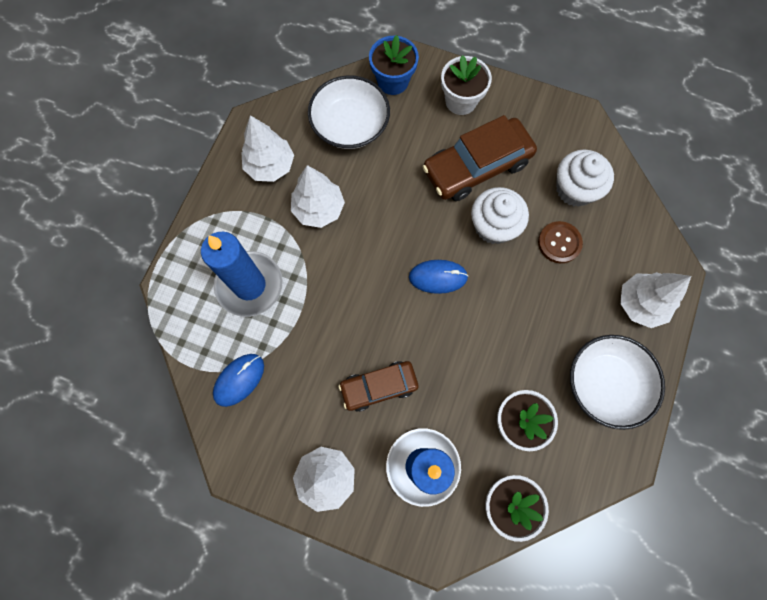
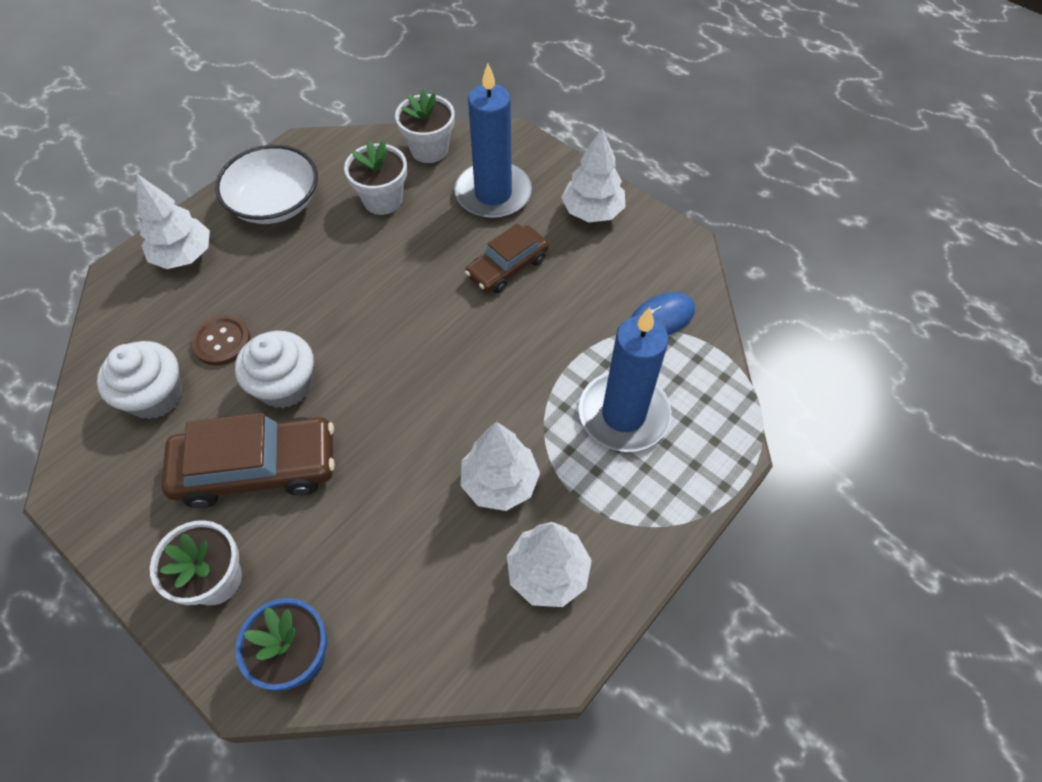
camera: 160 degrees left, 15 degrees down
white bowl [308,75,390,149] -> none
brown car [338,361,419,412] -> brown car turned 135 degrees clockwise [465,223,549,293]
blue mouse [409,260,468,294] -> none

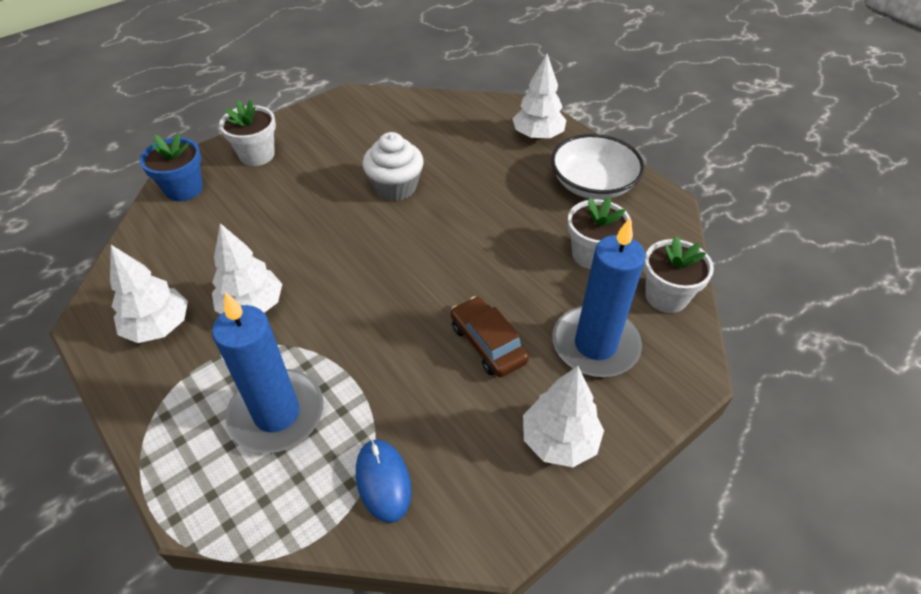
camera: 100 degrees right, 10 degrees down
white cupcake [97,341,182,419] -> none
brown car [161,413,335,508] -> none
brown button [191,315,250,366] -> none

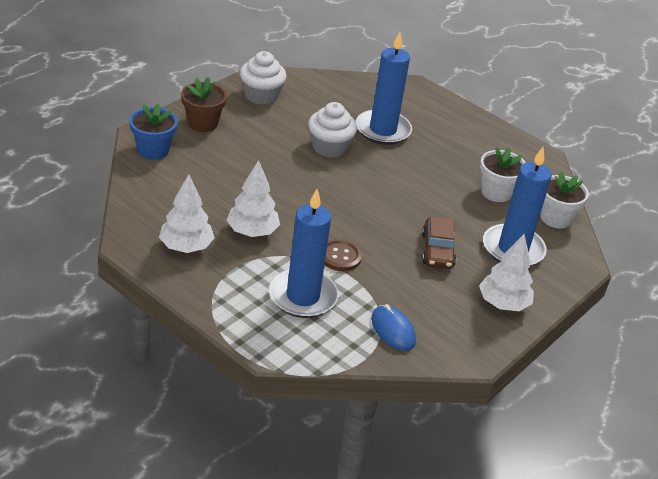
camera: 15 degrees left, 10 degrees down
white flower pot [219,99,276,166] -> brown flower pot [181,77,227,132]
brown car [451,296,529,378] -> brown car turned 135 degrees counterclockwise [422,216,456,269]
white tree [513,54,566,140] -> none
white bowl [551,134,644,199] -> none
none -> white cupcake [240,51,287,105]
none -> brown button [325,239,362,271]
none -> blue candle [356,32,412,145]

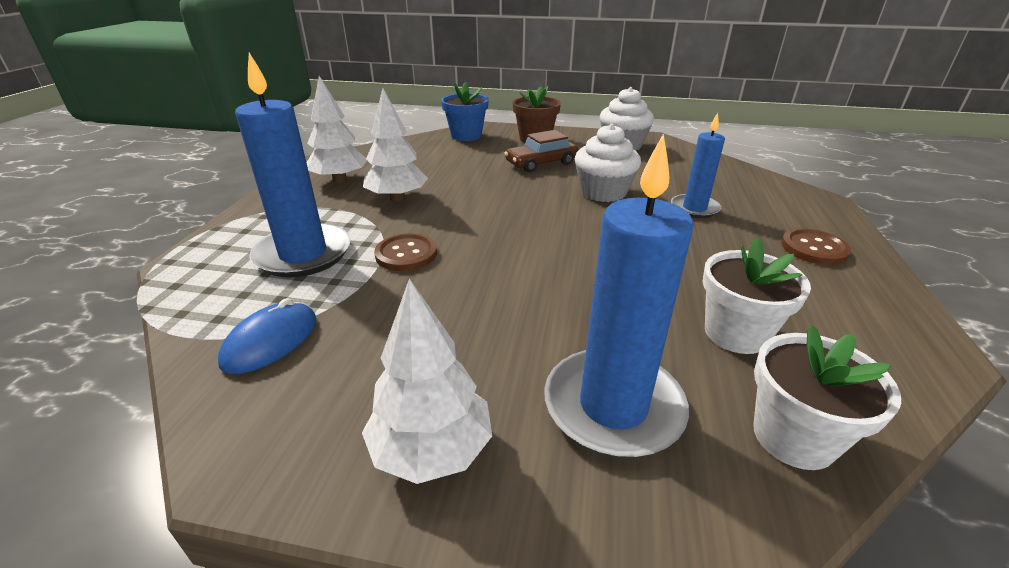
camera: 65 degrees right, 5 degrees down
blue candle [356,32,412,145] -> blue candle [671,113,725,218], size x0.59
brown car [422,216,456,269] -> brown car moved to [504,130,578,172]
none -> brown button [781,228,851,265]

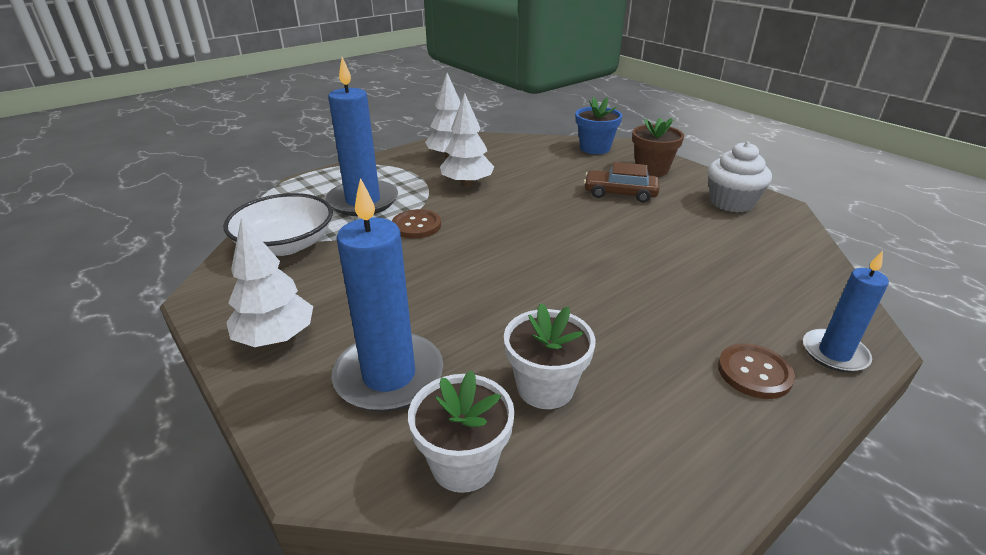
camera: 40 degrees right, 0 degrees up
blue mouse [218,298,316,374] -> white bowl [223,193,333,256]
white cupcake [575,124,641,202] -> none
blue candle [671,113,725,218] -> blue candle moved to [803,251,889,373]

